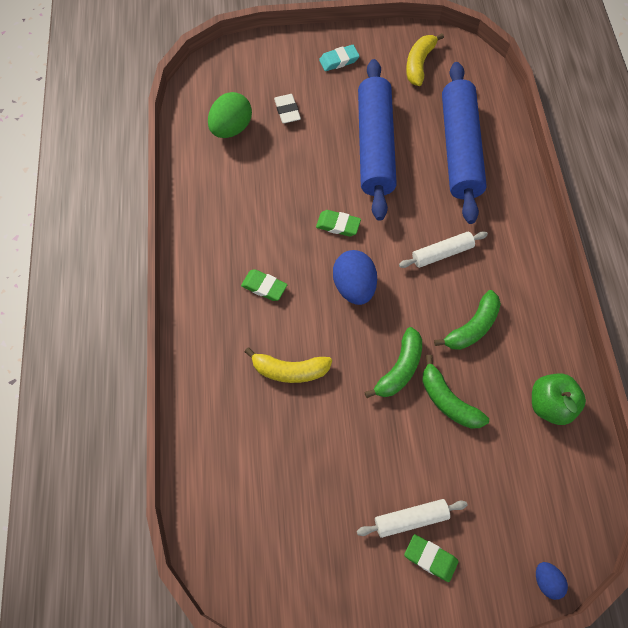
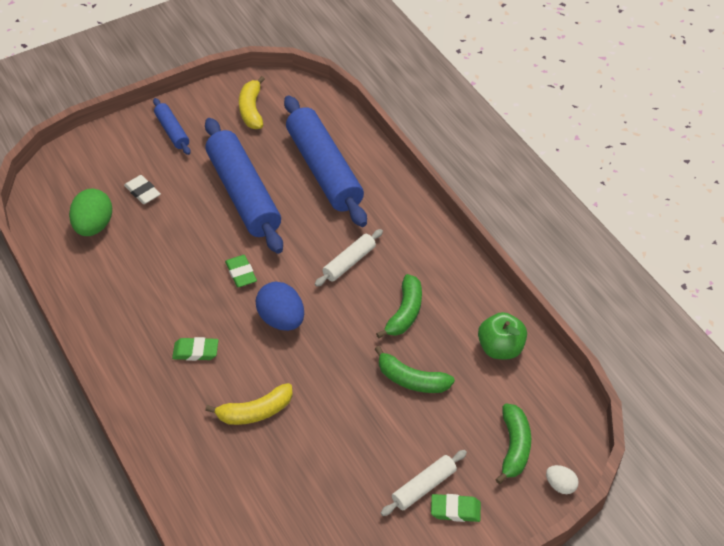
camera: 25 degrees left, 15 degrees down
green eraser [316,210,361,236] -> green eraser turned 75 degrees clockwise [225,255,257,287]
turquoise eraser [319,45,360,71] -> blue rolling pin [153,98,190,155]
green banana [364,327,422,398] -> green banana moved to [495,404,531,484]
blue egg [536,562,568,600] -> white egg [546,465,579,494]

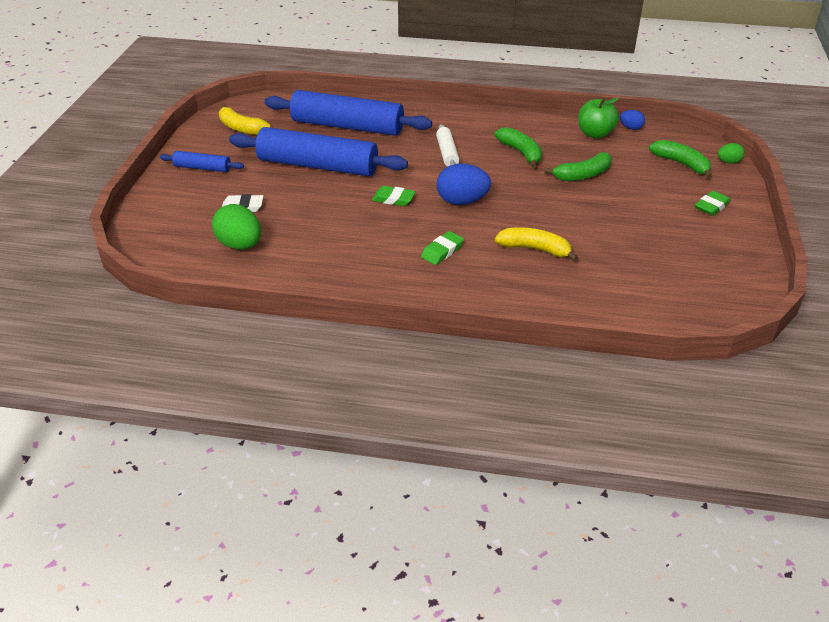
camera: 50 degrees left, 10 degrees down
yellow banana [205,383,293,425] -> yellow banana turned 90 degrees counterclockwise [495,227,578,261]
white rolling pin [381,450,467,516] -> none
white egg [546,465,579,494] -> green egg [718,143,745,164]
none -> blue egg [620,110,645,130]

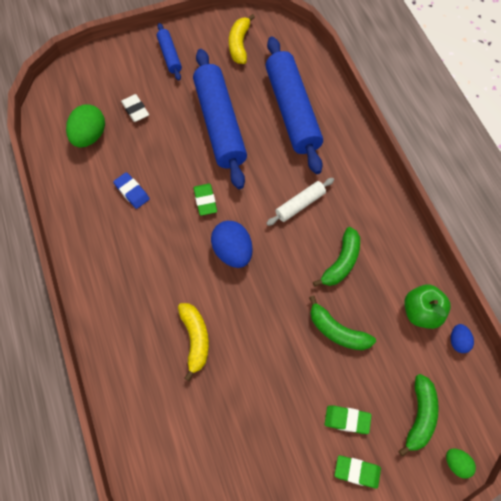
camera: 60 degrees right, 25 degrees up
green eraser [421,231,464,265] -> green eraser moved to [325,406,372,434]
none -> blue eraser [113,172,150,209]

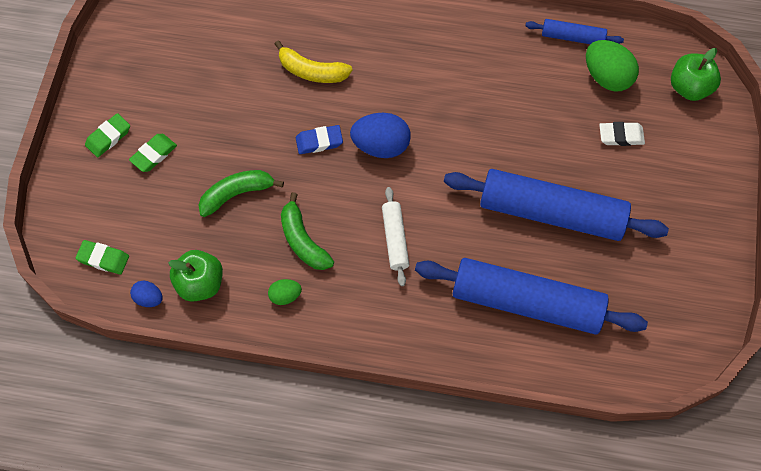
camera: 120 degrees right, 0 degrees up
blue eraser [113,172,150,209] -> blue eraser moved to [296,125,343,154]
blue rolling pin [157,23,182,81] -> blue rolling pin moved to [525,19,624,44]
green eraser [194,183,217,216] -> green eraser moved to [75,240,129,274]
yellow banana [229,14,255,64] -> none
green banana [399,374,439,457] -> none
green egg [446,448,476,479] -> green egg moved to [268,279,302,305]
none -> green apple [671,48,721,101]

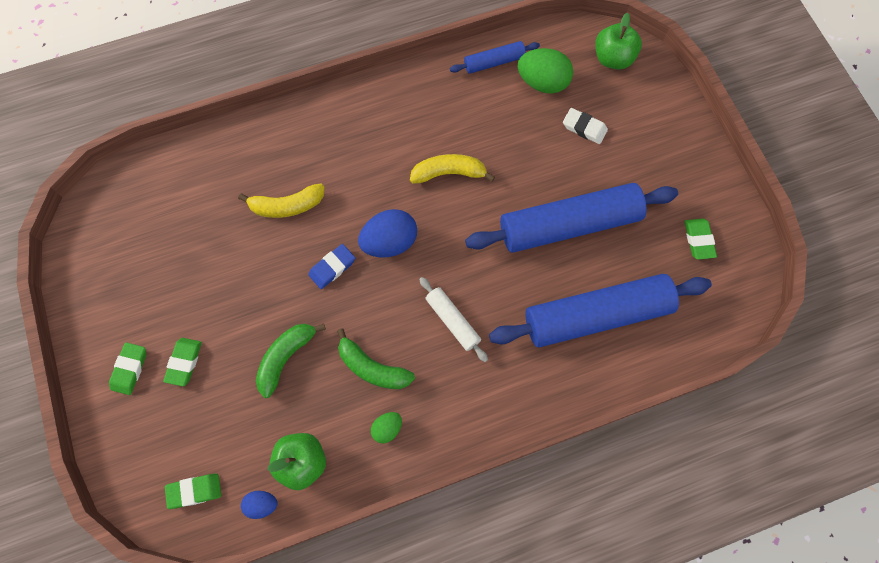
camera: 30 degrees left, 5 degrees up
white eraser [599,122,645,146] -> white eraser turned 60 degrees clockwise [563,108,608,144]
none -> yellow banana [410,154,495,184]
none -> green eraser [684,219,717,260]

